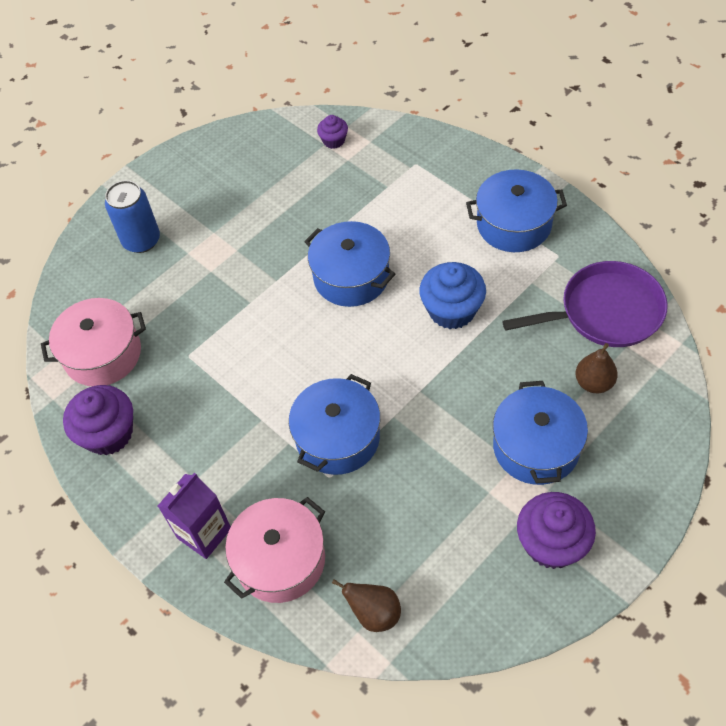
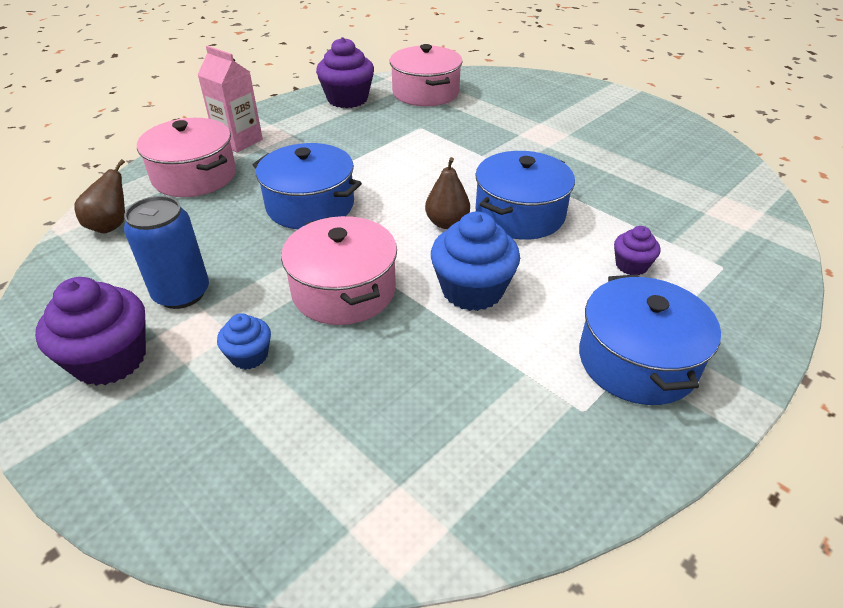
camera: 85 degrees right, 15 degrees down
blue can [105,180,160,253] -> blue can moved to [124,196,209,309]
purple carton [158,473,231,559] -> pink carton [198,46,263,153]
purple cupcake [317,115,348,149] -> purple cupcake moved to [614,226,660,275]
blue pot [493,381,588,485] -> blue cupcake [217,313,271,370]
purple pan [502,261,668,347] -> none
brown pear [575,343,618,393] -> brown pear moved to [425,157,470,229]
none -> pink pot [281,216,397,325]

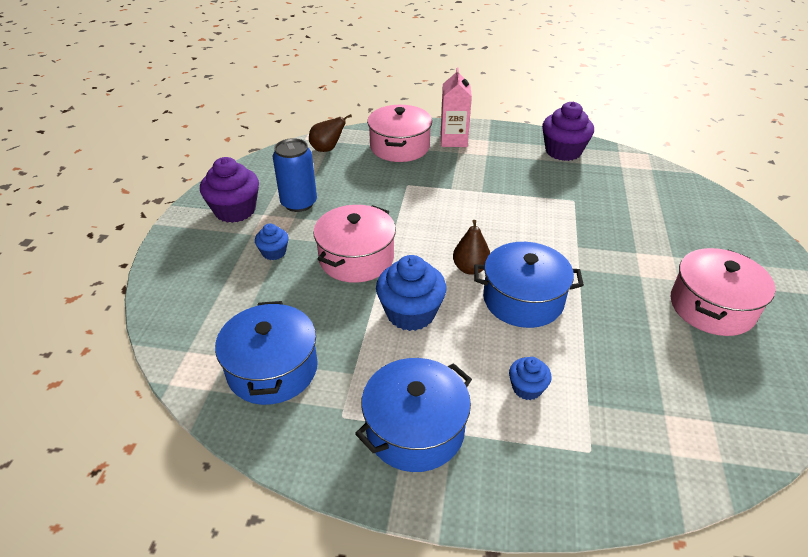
camera: 55 degrees right, 0 degrees up
blue pot [252,143,362,229] -> blue pot moved to [215,301,318,405]
pink pot [390,44,463,106] -> pink pot moved to [671,248,776,336]
purple cupcake [614,226,660,275] -> blue cupcake [509,357,551,400]

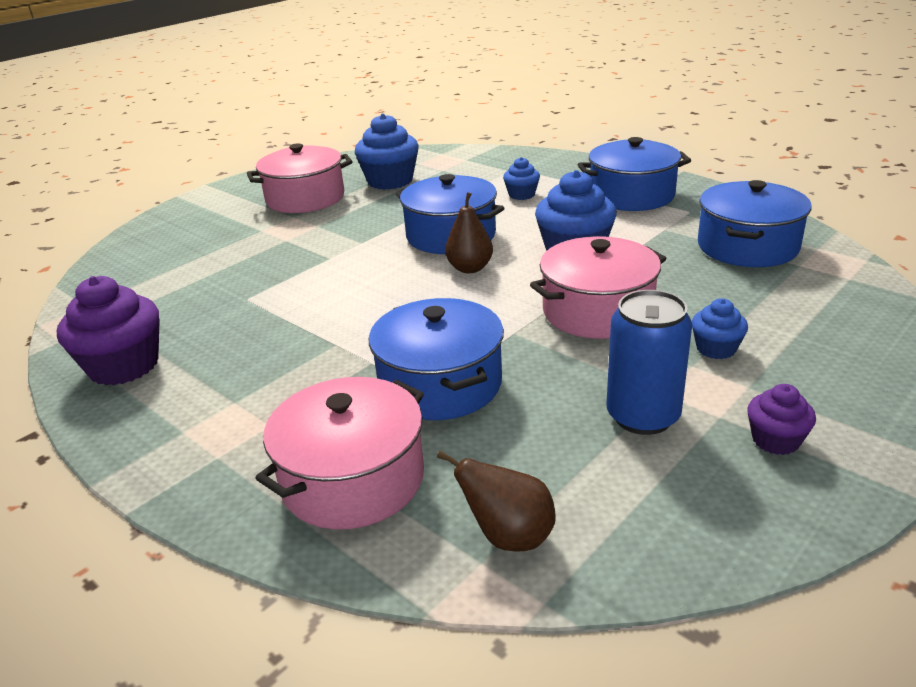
camera: 145 degrees left, 10 degrees down
purple cupcake [200,157,259,223] -> purple cupcake [747,384,816,455], size x0.54
pink carton [441,67,472,147] -> none
none -> blue cupcake [355,113,419,190]
none -> blue pot [369,298,504,420]

